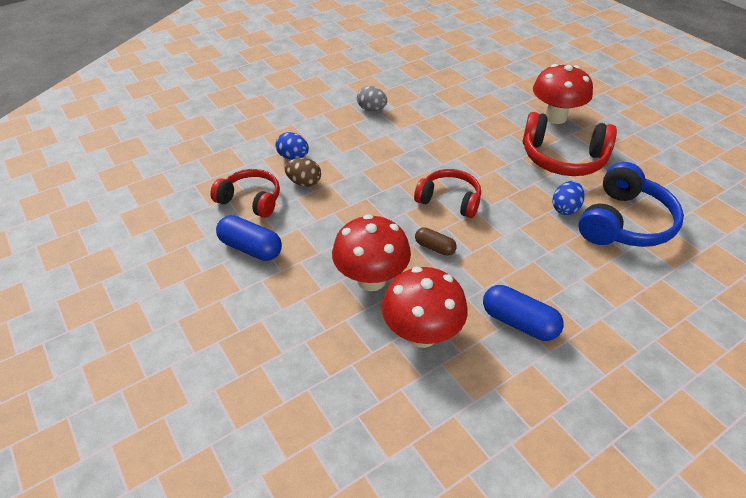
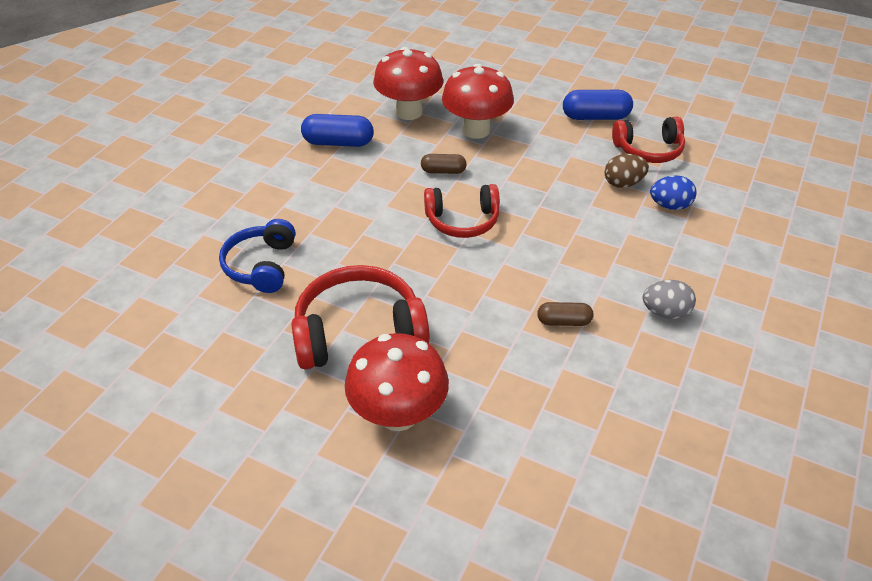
camera: 150 degrees right, 0 degrees up
blue egg [552,181,585,215] -> none
blue headphones [578,162,684,247] -> blue headphones [219,219,296,293], size x0.66
none -> brown capsule [537,302,593,326]

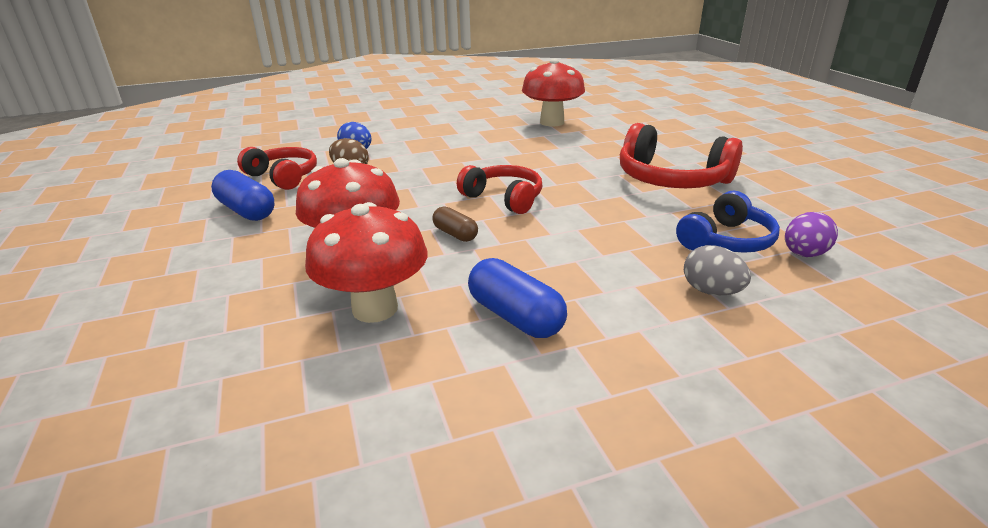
camera: 135 degrees left, 15 degrees down
red mushroom [345,333,449,431] -> red mushroom moved to [522,59,585,127]
brown capsule [537,302,593,326] -> none
grey egg [643,280,696,319] -> grey egg moved to [684,245,751,296]
none -> purple egg [785,212,838,257]

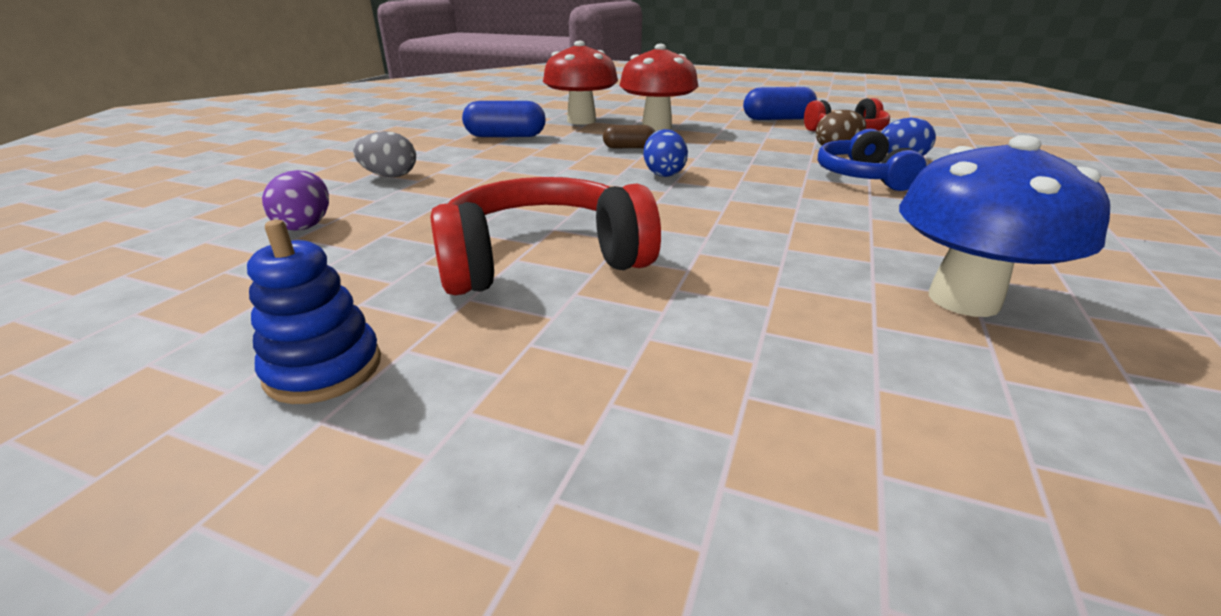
camera: 130 degrees right, 0 degrees up
red headphones [457,165,542,214] -> blue egg [643,129,688,177]
red mushroom [522,59,585,127] -> blue mushroom [899,135,1110,317]
blue headphones [676,191,780,253] -> blue headphones moved to [818,129,926,191]
none -> blue stacking toy [247,220,381,404]

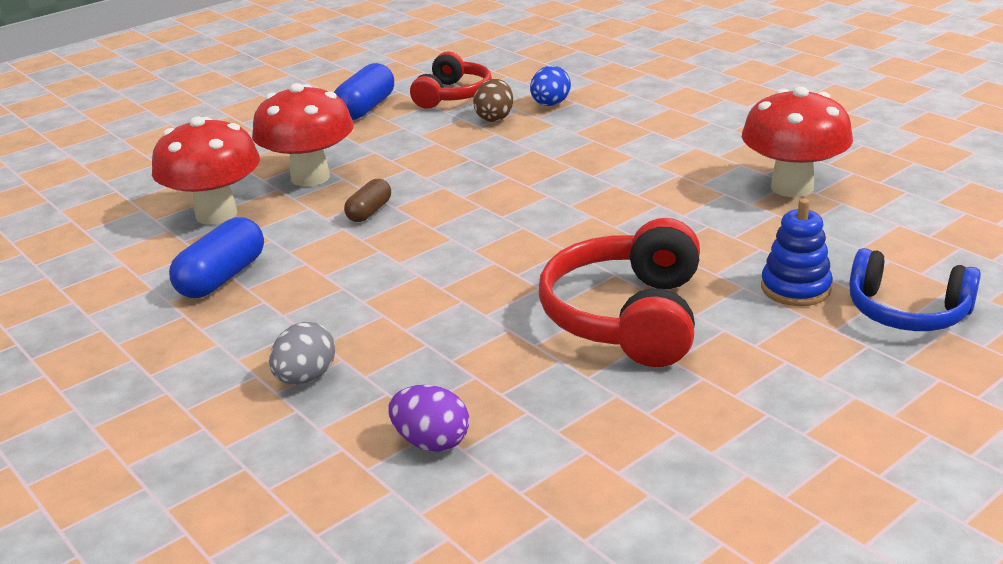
camera: 60 degrees left, 0 degrees up
blue stacking toy [247,220,381,404] -> blue stacking toy moved to [761,199,833,306]
blue egg [643,129,688,177] -> none
blue headphones [818,129,926,191] -> blue headphones moved to [849,248,981,331]
blue mushroom [899,135,1110,317] -> red mushroom [742,87,853,197]

